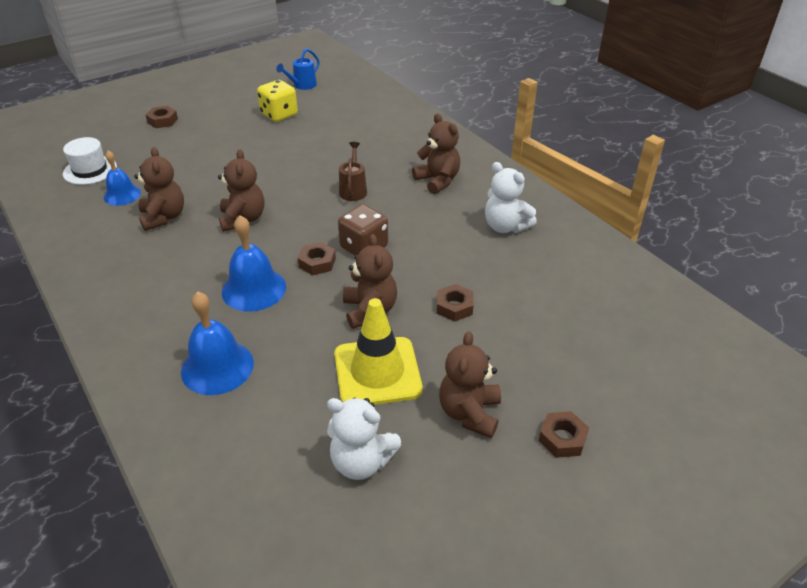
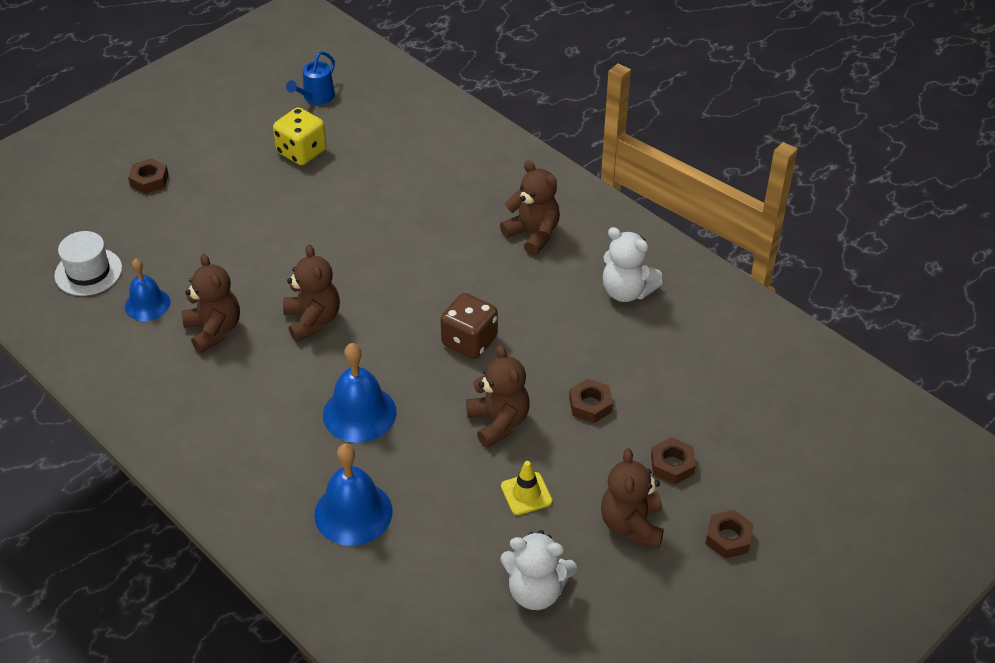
camera: 10 degrees left, 5 degrees up
brown nut [298,242,336,275] -> brown nut moved to [651,437,696,484]
yellow traffic cone [334,298,423,405] -> yellow traffic cone [501,461,553,515], size x0.50
brown watering can [339,142,367,201] -> none

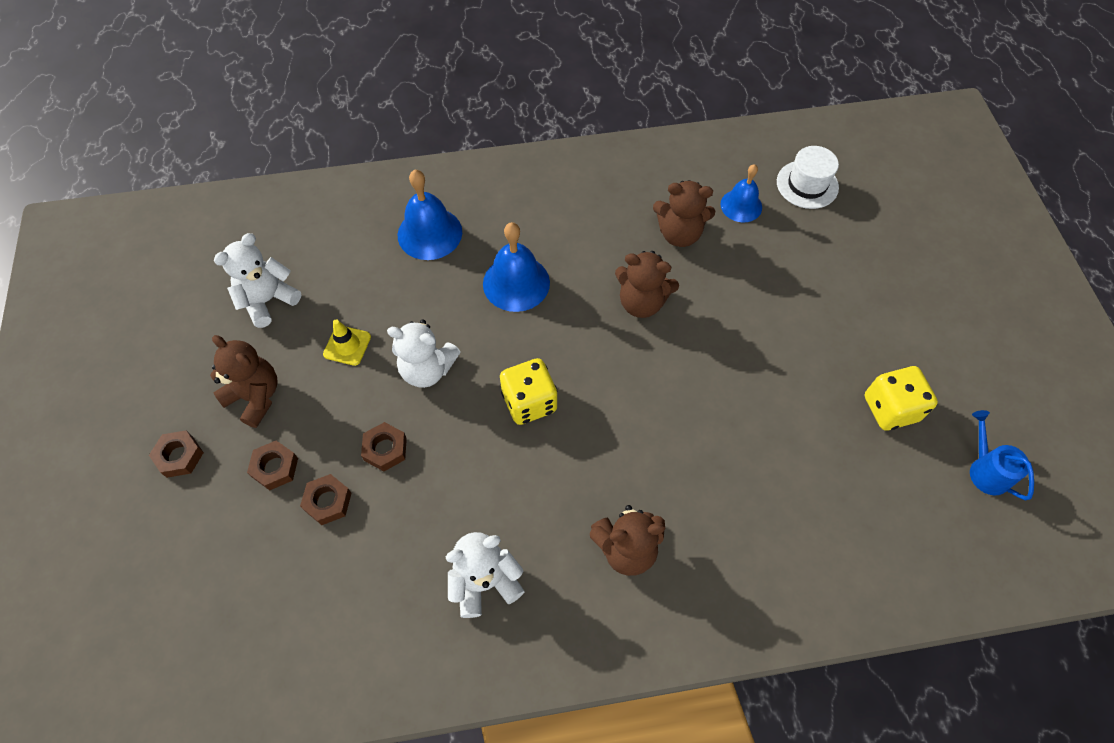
camera: 125 degrees right, 15 degrees up
brown nut [128,158,169,194] -> brown nut moved to [300,474,352,525]
brown dice [440,293,498,359] -> yellow dice [500,358,557,425]
brown teddy bear [466,345,530,448] -> white teddy bear [387,319,461,388]

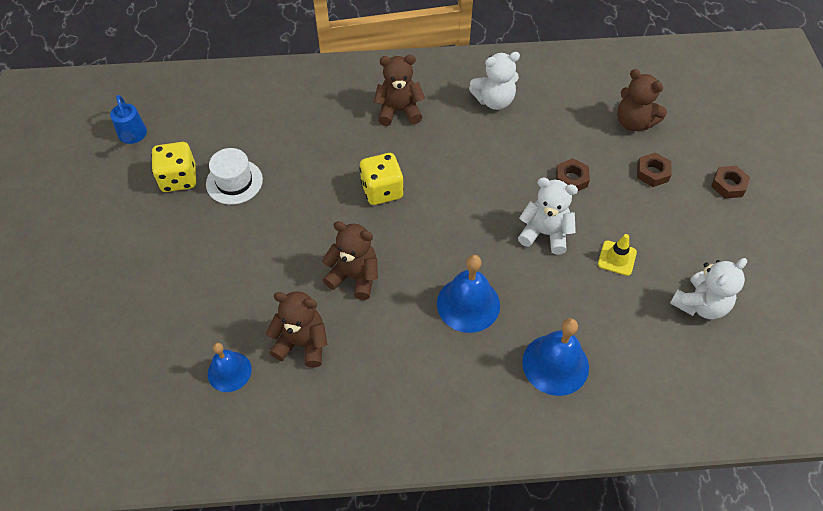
camera: 175 degrees left, 5 degrees down
brown teddy bear [210,335,277,428] -> brown teddy bear moved to [617,69,667,131]
brown nut [300,474,352,525] -> none
yellow dice [500,358,557,425] -> yellow dice moved to [359,153,404,205]
white hat [777,146,839,209] -> white hat moved to [206,148,263,205]

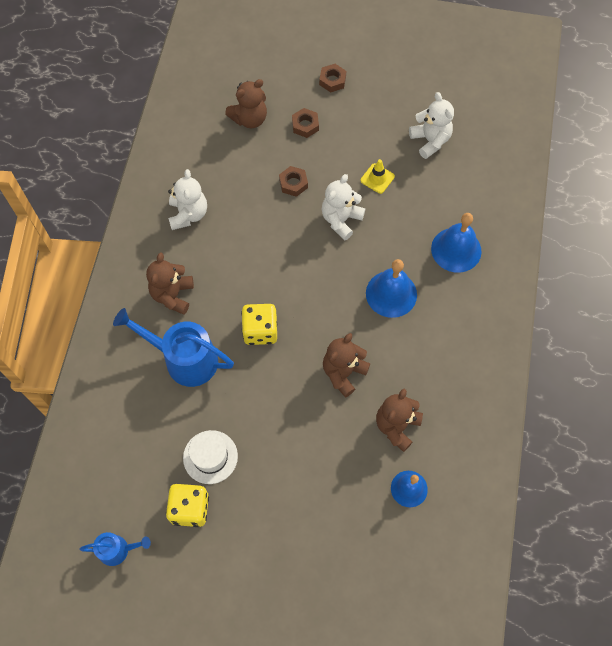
camera: 75 degrees left, 10 degrees up
none -> blue watering can [113,308,234,387]

